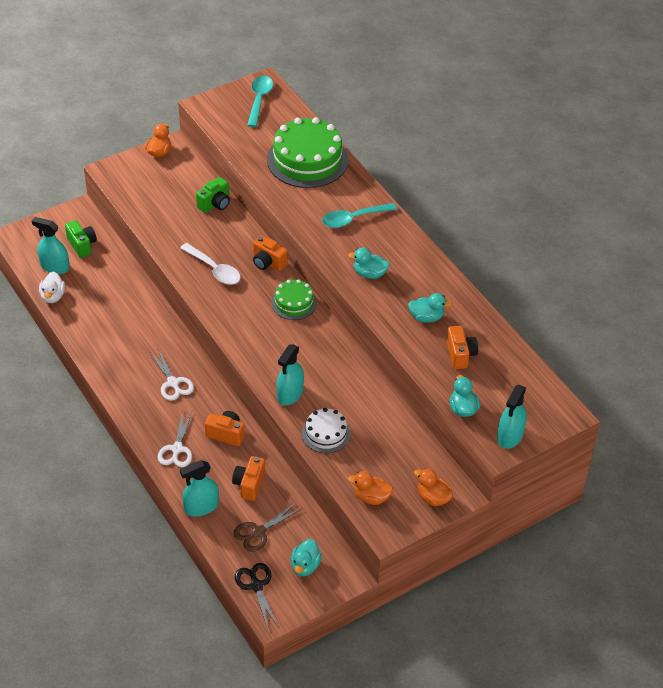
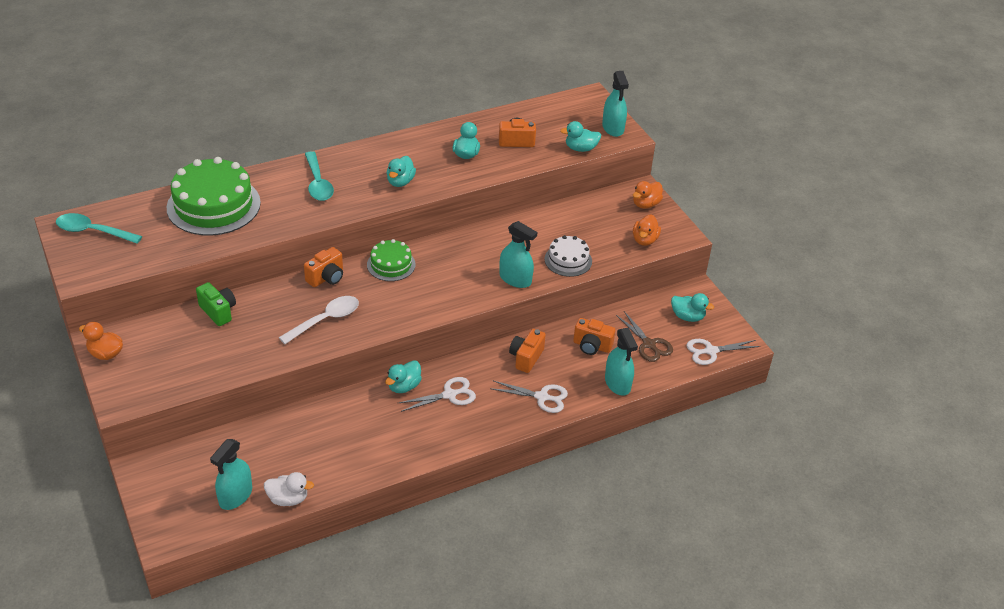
camera: 85 degrees left, 5 degrees down
green camera [65,220,97,258] -> none
black scissors [235,563,278,628] -> white scissors [687,339,760,365]
turquoise spray bottle [497,385,527,449] -> turquoise spray bottle turned 45 degrees clockwise [602,71,629,137]
none -> turquoise duck [385,360,422,393]

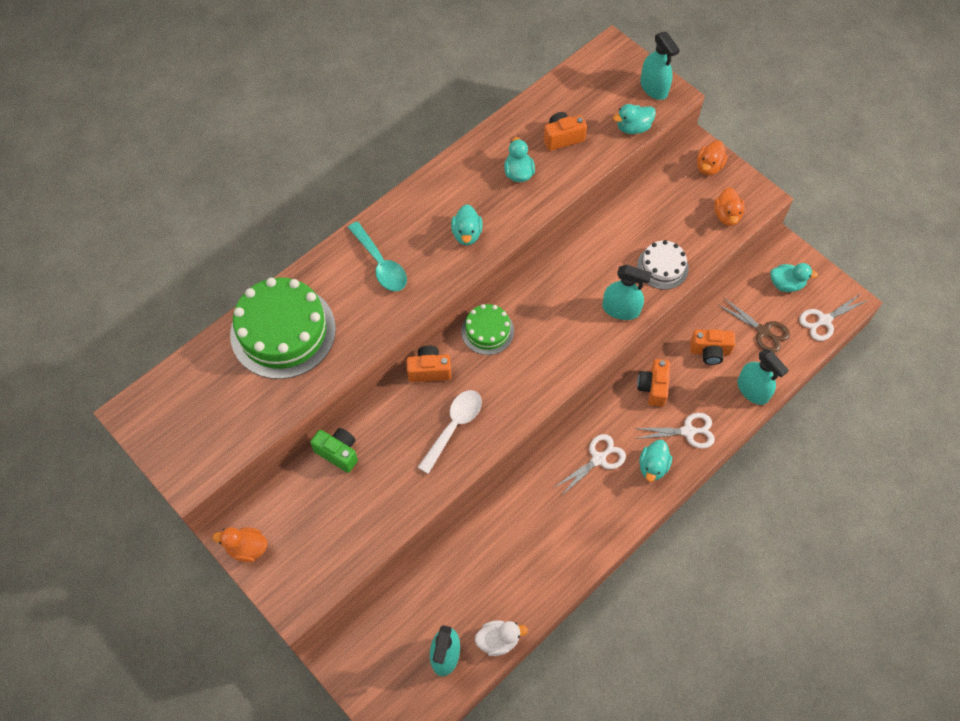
camera: 15 degrees left, 20 degrees up
turquoise spoon [56,213,142,244] -> none
orange camera [304,247,343,287] -> orange camera turned 120 degrees counterclockwise [406,345,451,382]
turquoise duck [385,360,422,393] -> turquoise duck moved to [639,440,672,482]

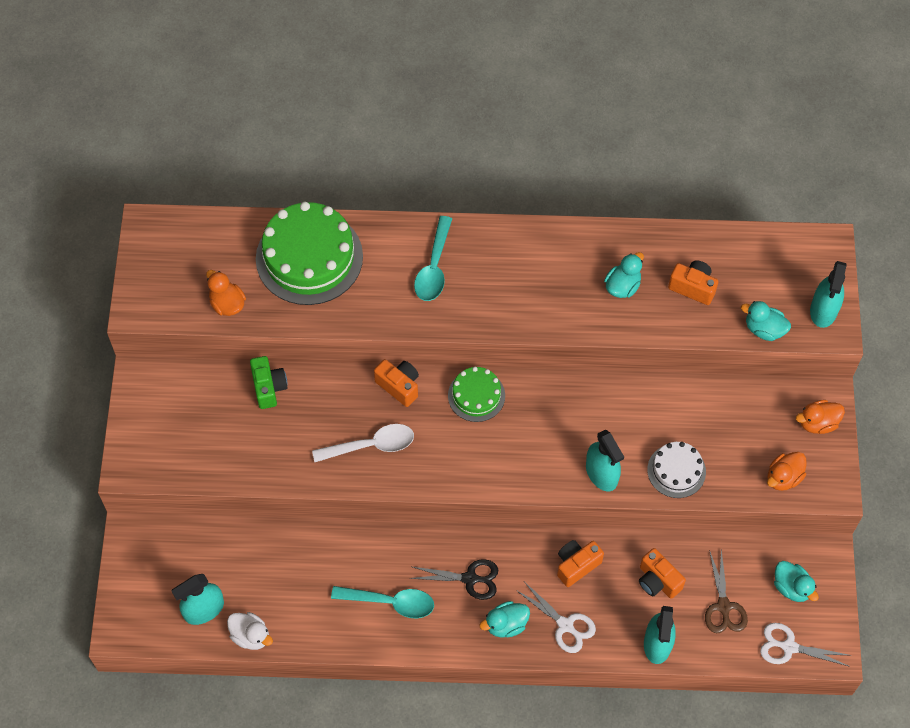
camera: 45 degrees right, 0 degrees up
orange duck [212,527,267,563] -> orange duck moved to [206,270,246,316]
turquoise duck [451,204,483,245] -> none
white scissors [555,434,626,496] -> black scissors [409,559,498,600]
none -> turquoise spoon [331,586,434,618]

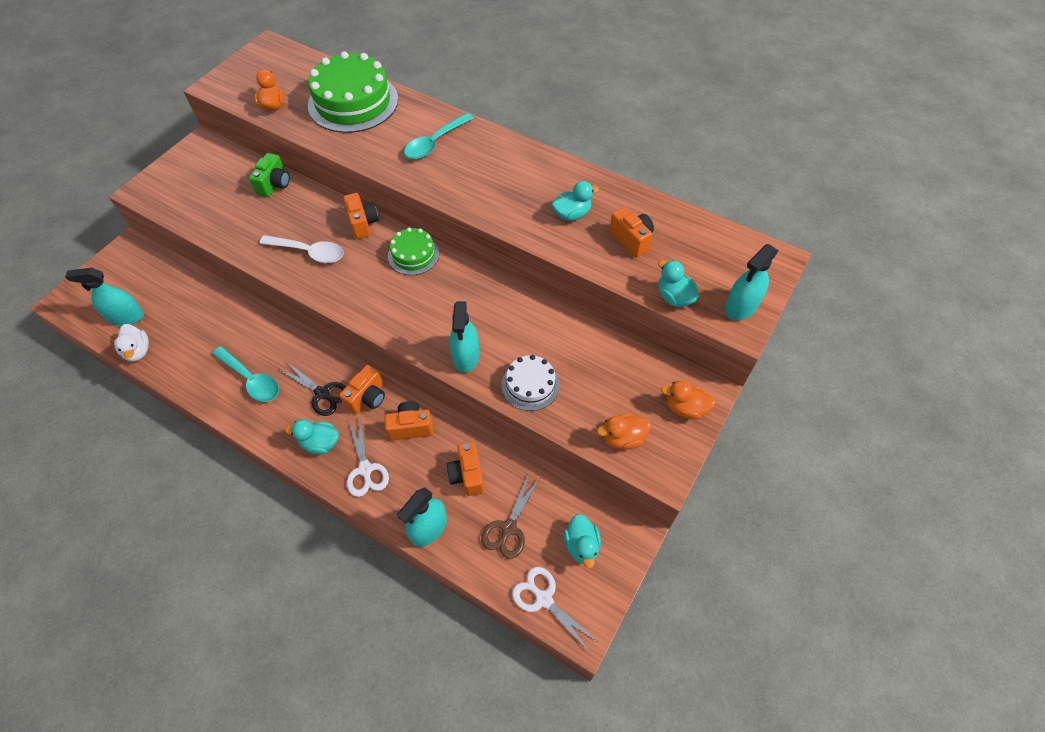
camera: 30 degrees right, 5 degrees down
none -> orange camera [339,365,385,414]

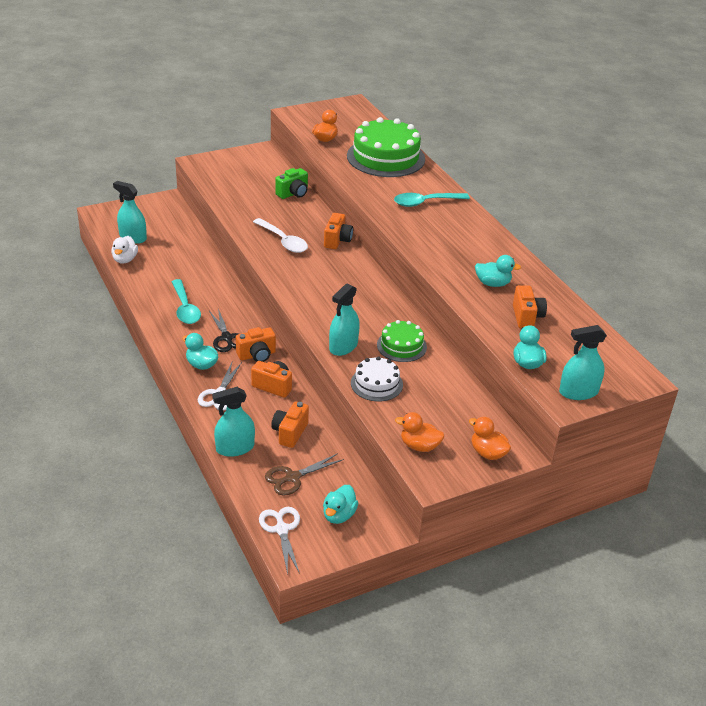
camera: 30 degrees right, 20 degrees down
green cake [388,228,439,275] -> green cake moved to [377,320,427,362]

